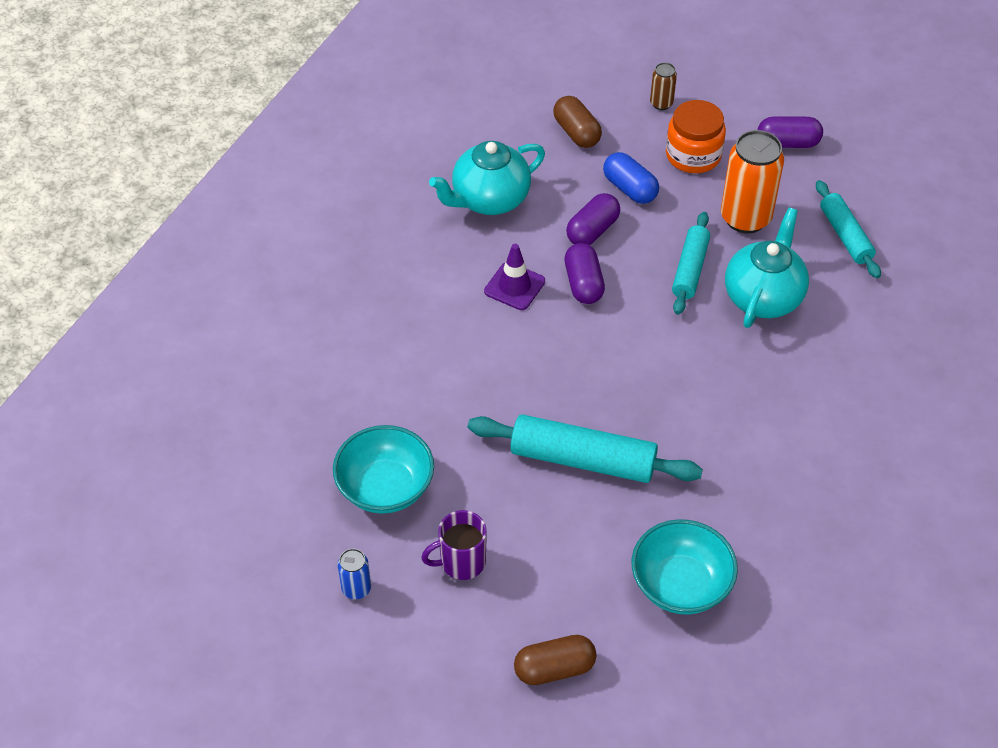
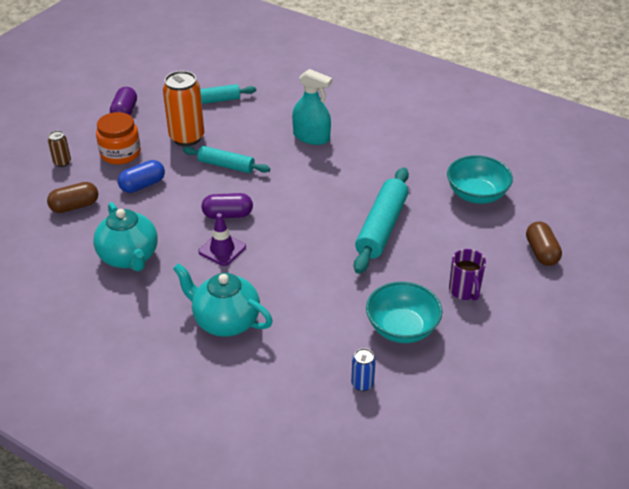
camera: 85 degrees left, 10 degrees down
blue can [338,549,371,599] -> blue can moved to [351,348,376,391]
purple capsule [566,193,620,245] -> none
turquoise teapot [725,208,809,328] -> turquoise teapot moved to [173,263,273,337]
none -> turquoise spray bottle [292,69,332,145]

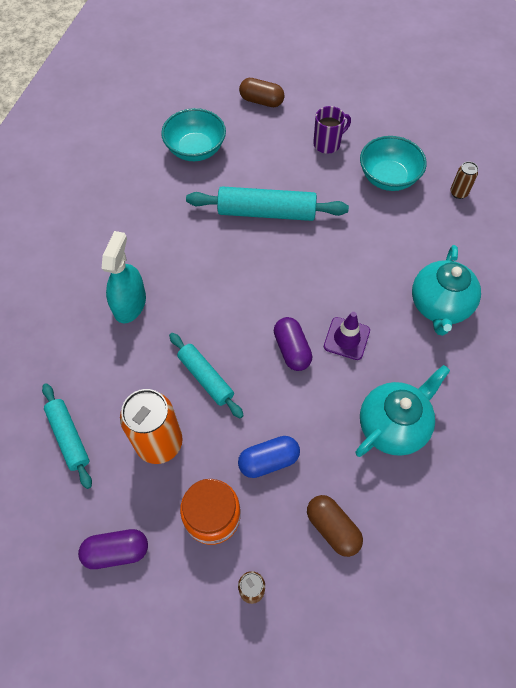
camera: 105 degrees left, 20 degrees up
blue capsule [118,160,165,193] -> blue capsule turned 60 degrees counterclockwise [238,436,300,478]
turquoise rolling pin [183,146,270,173] -> turquoise rolling pin turned 45 degrees counterclockwise [169,333,244,418]
blue can [351,348,376,391] -> brown can [450,161,478,199]
brown capsule [526,221,562,266] -> brown capsule turned 45 degrees clockwise [239,78,285,107]

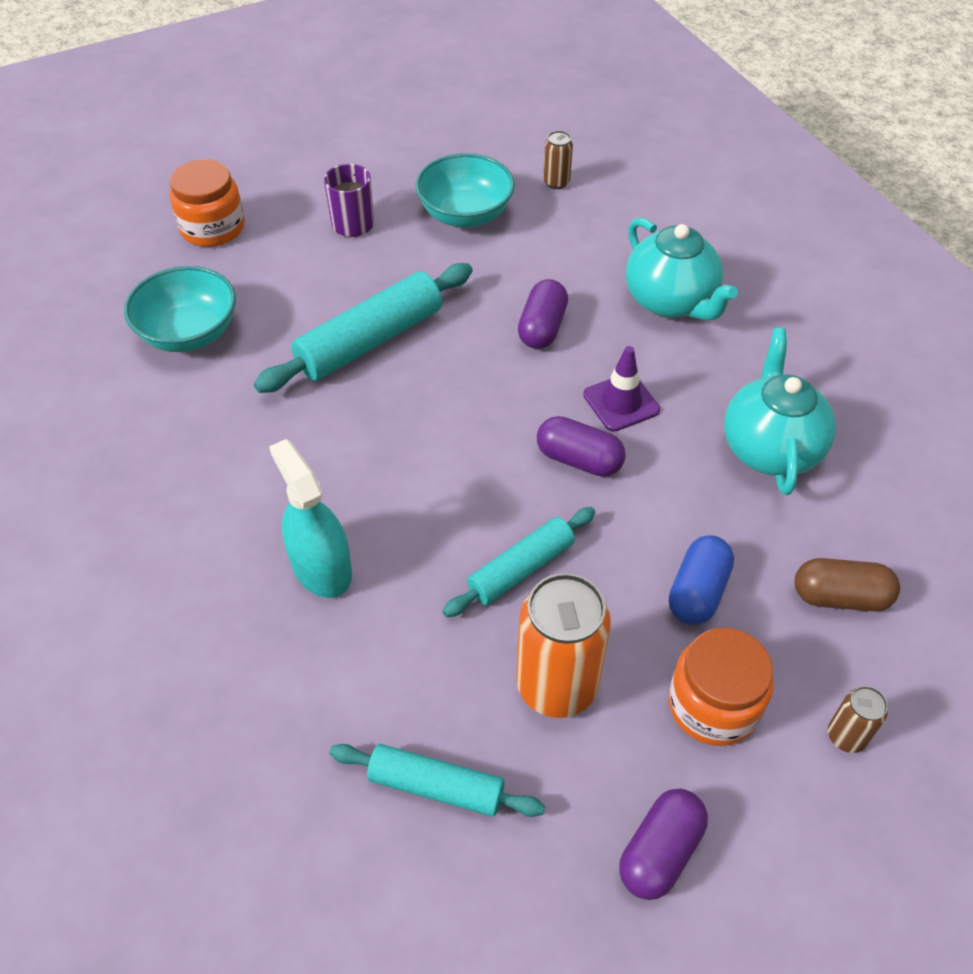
camera: 45 degrees left, 10 degrees down
turquoise rolling pin [169,333,244,418] -> turquoise rolling pin turned 45 degrees counterclockwise [443,507,595,617]
brown capsule [239,78,285,107] -> orange jar [170,159,245,247]
none -> purple capsule [518,279,568,349]

